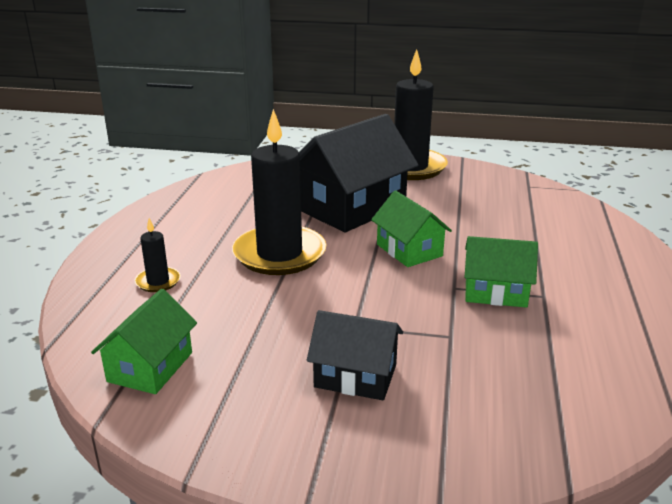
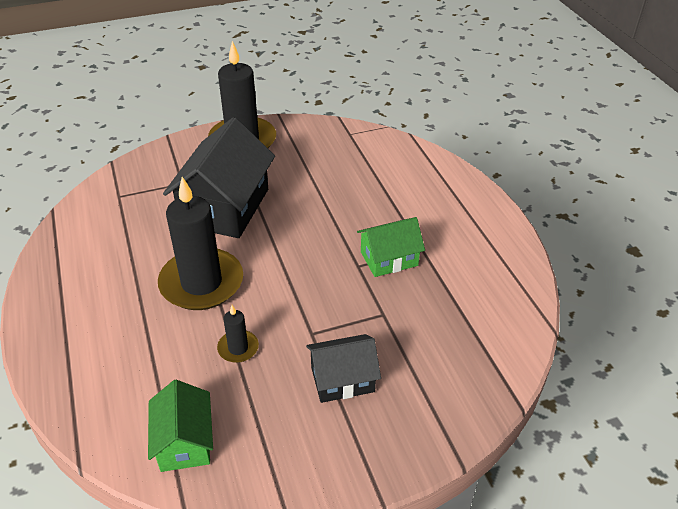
camera: 30 degrees left, 15 degrees up
black candle [135,218,181,292] -> black candle moved to [217,305,259,363]
green house [371,190,452,267] -> none

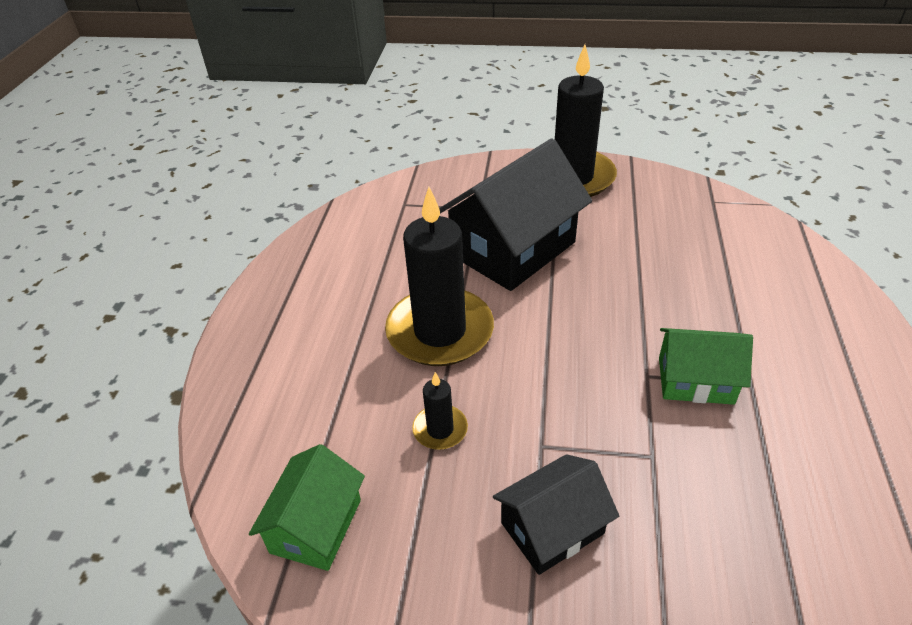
camera: 30 degrees right, 0 degrees up
black house [306,334,381,403] -> black house turned 45 degrees counterclockwise [493,454,619,575]

